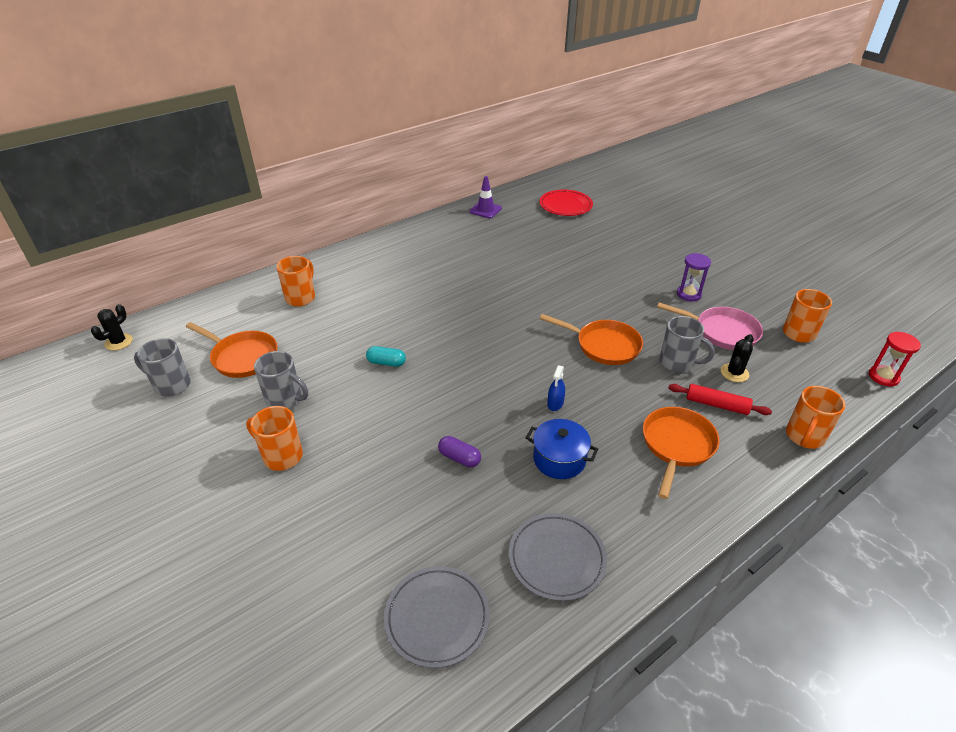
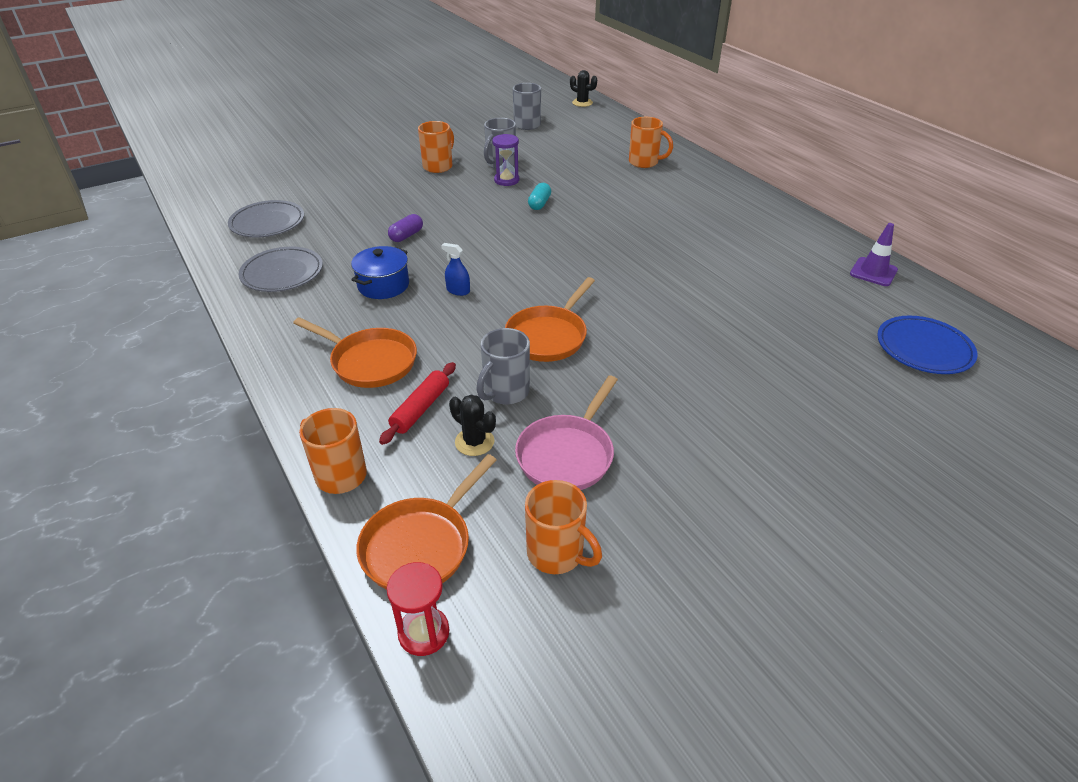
camera: 95 degrees right, 0 degrees up
orange pan [186,322,278,378] -> orange pan moved to [356,454,497,590]
red plate [539,190,593,216] -> blue plate [877,316,978,374]
purple hourglass [677,253,711,301] -> purple hourglass moved to [492,134,519,186]

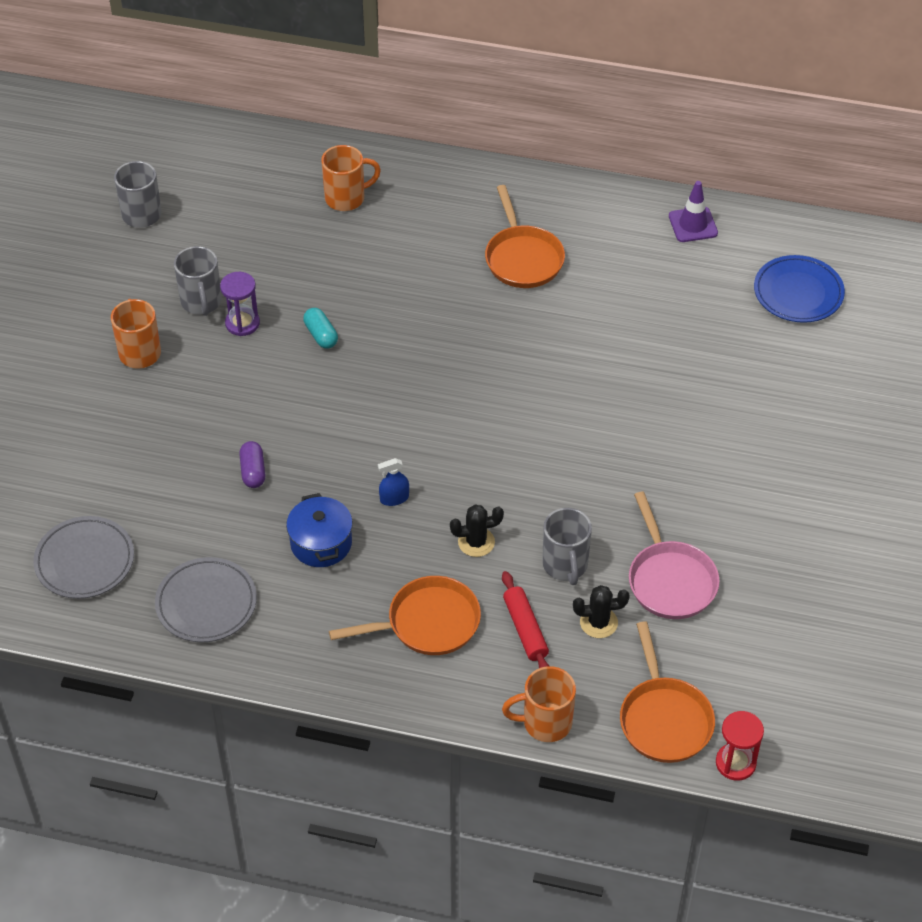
camera: 45 degrees left, 10 degrees up
orange pan [505,277,595,362] -> orange pan moved to [485,185,565,288]
orange mug [525,480,602,574] -> none
black cactus [570,70,597,107] -> black cactus moved to [450,505,504,557]

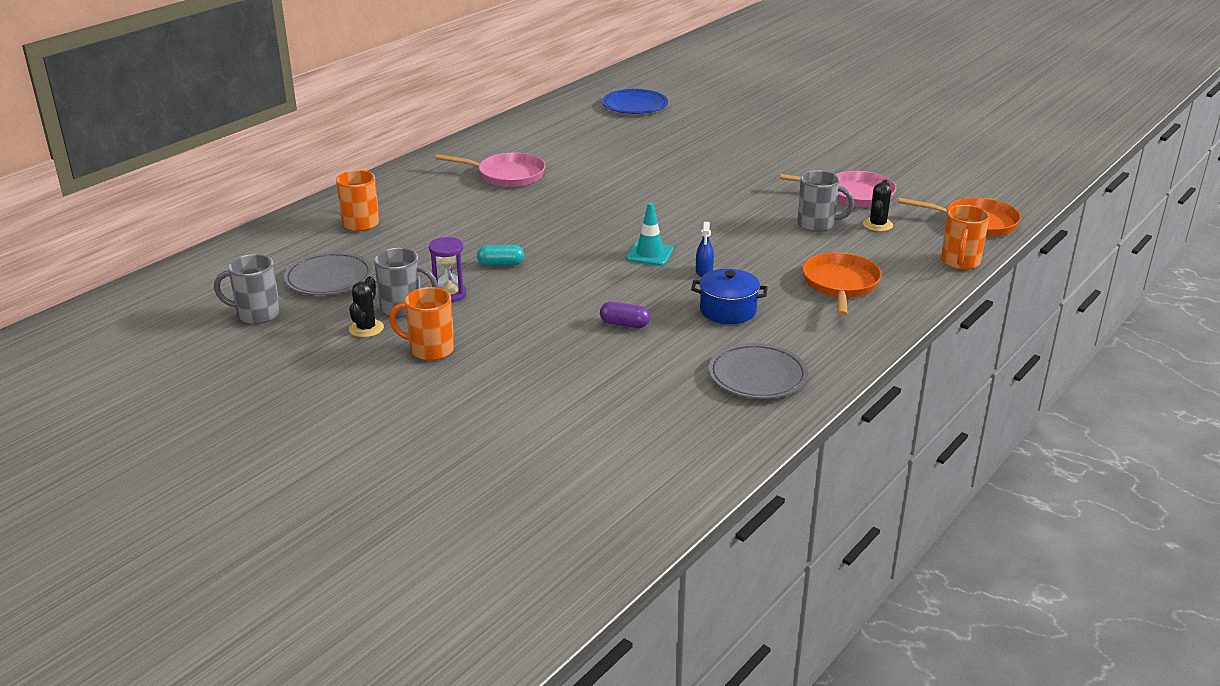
camera: 65 degrees left, 20 degrees down
grey plate [33,516,134,599] -> grey plate moved to [284,252,372,295]
black cactus [450,505,504,557] -> black cactus moved to [349,277,384,337]
orange pan [485,185,565,288] -> pink pan [435,153,545,187]
red rolling pin [502,571,549,668] -> none
purple traffic cone [669,181,718,242] -> none
red hourglass [716,711,764,781] -> none
none -> turquoise traffic cone [626,202,673,266]

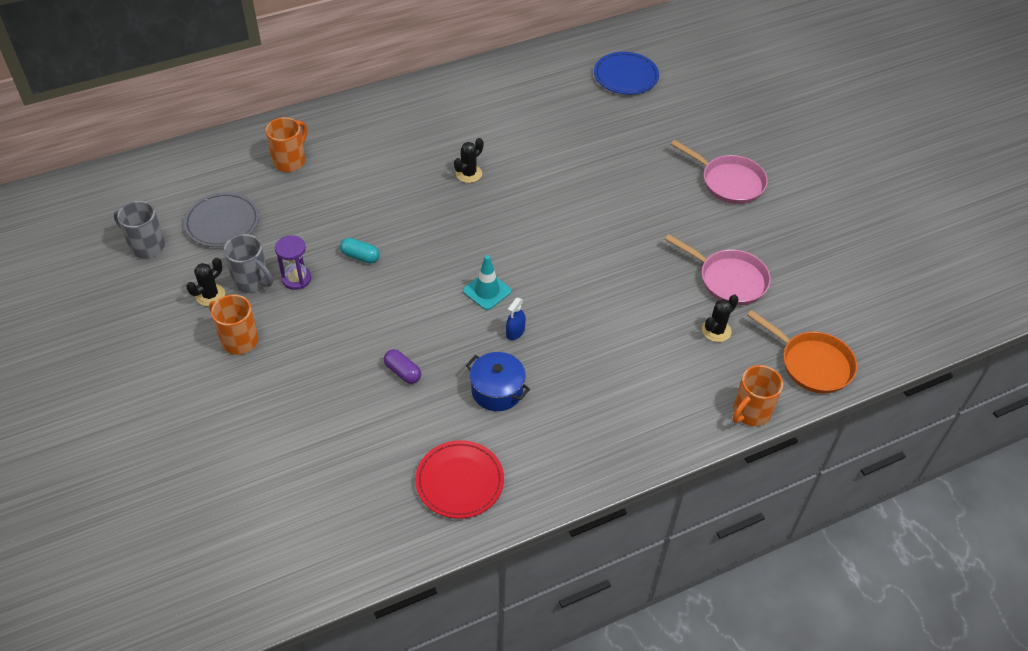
camera: 25 degrees right, 20 degrees up
pink pan [435,153,545,187] -> pink pan moved to [671,140,768,204]
grey plate [709,343,808,399] -> red plate [415,440,504,519]
grey mug [797,170,854,232] -> none
orange pan [802,252,882,316] -> none
none -> black cactus [454,138,483,183]

